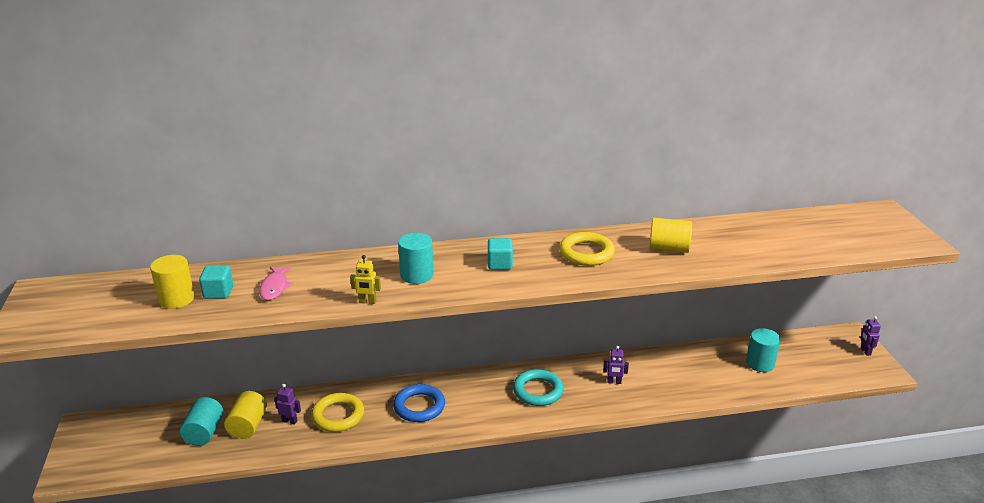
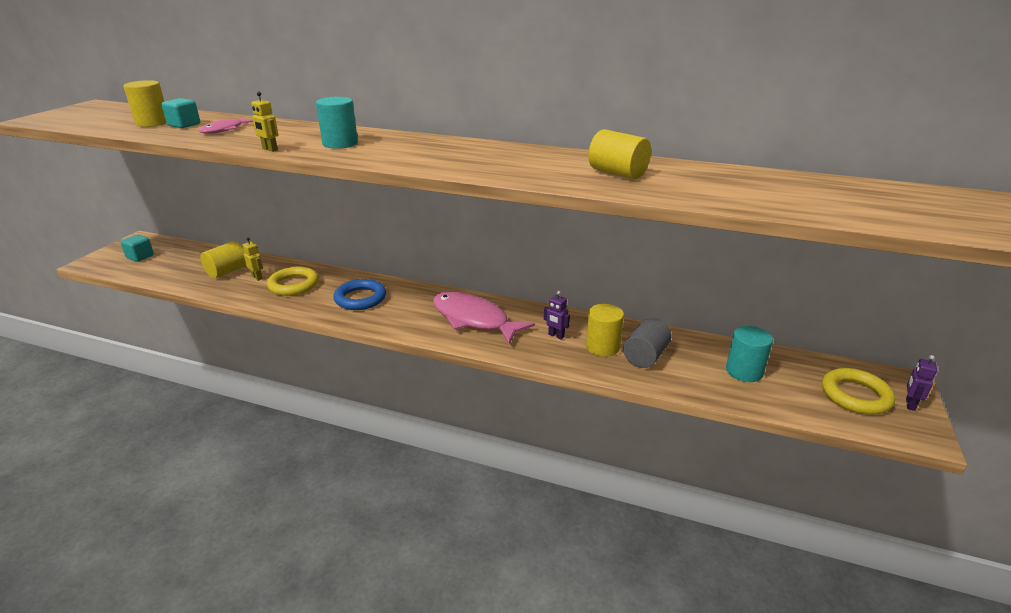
camera: 30 degrees right, 0 degrees up
turquoise cylinder [180,397,224,446] -> none
purple robot [275,384,301,424] -> yellow robot [243,237,263,281]
turquoise cube [488,238,513,270] -> turquoise cube moved to [120,235,154,262]
turquoise ring [513,369,564,406] -> pink fish [433,292,535,344]
yellow ring [559,232,615,266] -> yellow ring moved to [822,368,895,415]
none -> yellow cylinder [586,304,624,357]
none -> grey cylinder [623,318,672,368]

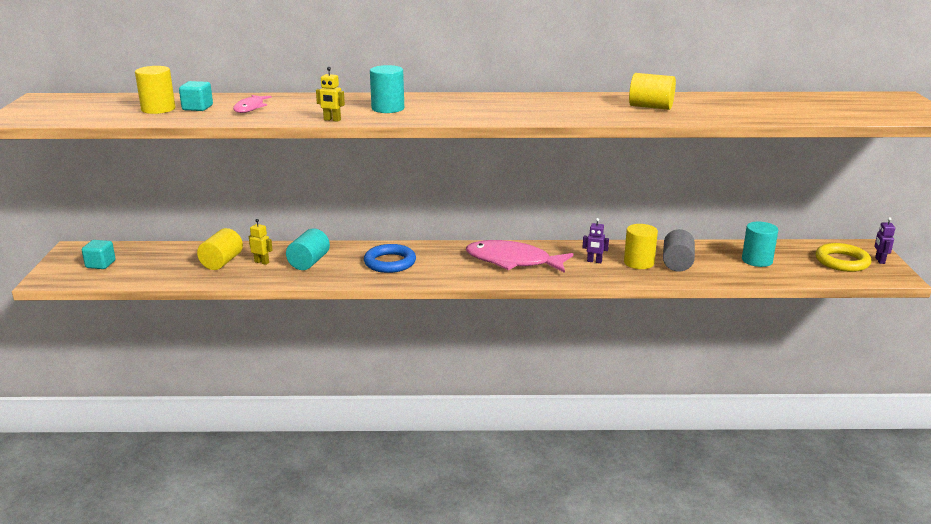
camera: 20 degrees left, 5 degrees down
yellow ring [267,267,319,296] -> turquoise cylinder [286,228,330,270]

